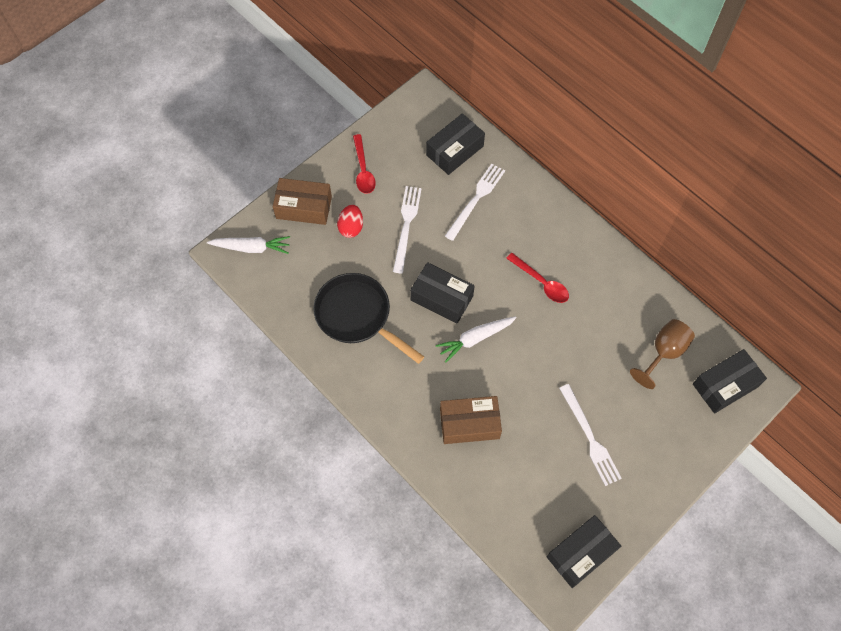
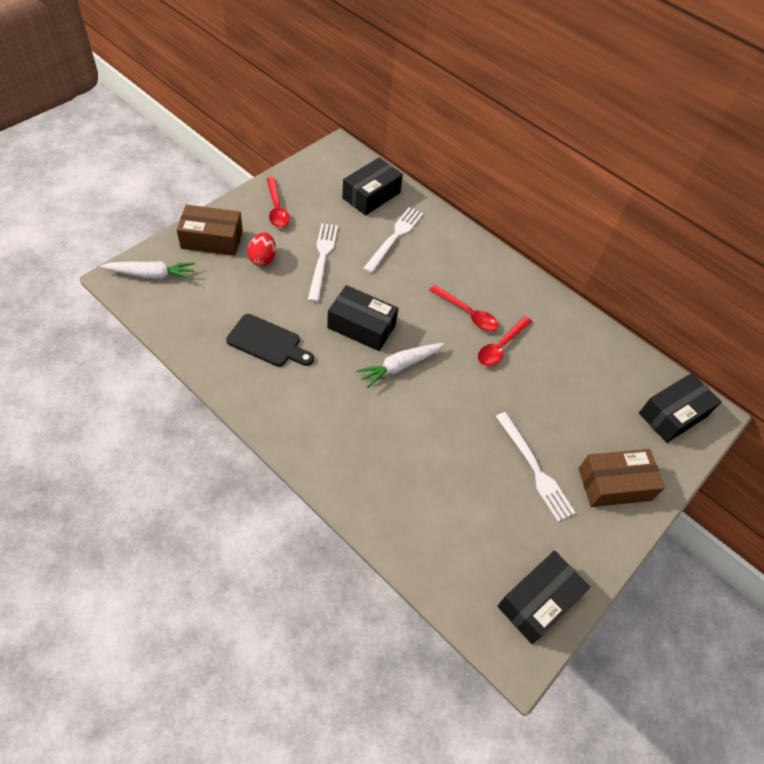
camera: 10 degrees left, 10 degrees down
black pan [314,273,424,364] -> black cutting board [226,314,314,367]
brown box [440,396,502,444] -> brown box moved to [578,449,665,507]
brown goblet [630,319,695,389] -> none
none -> red spoon [478,316,532,366]

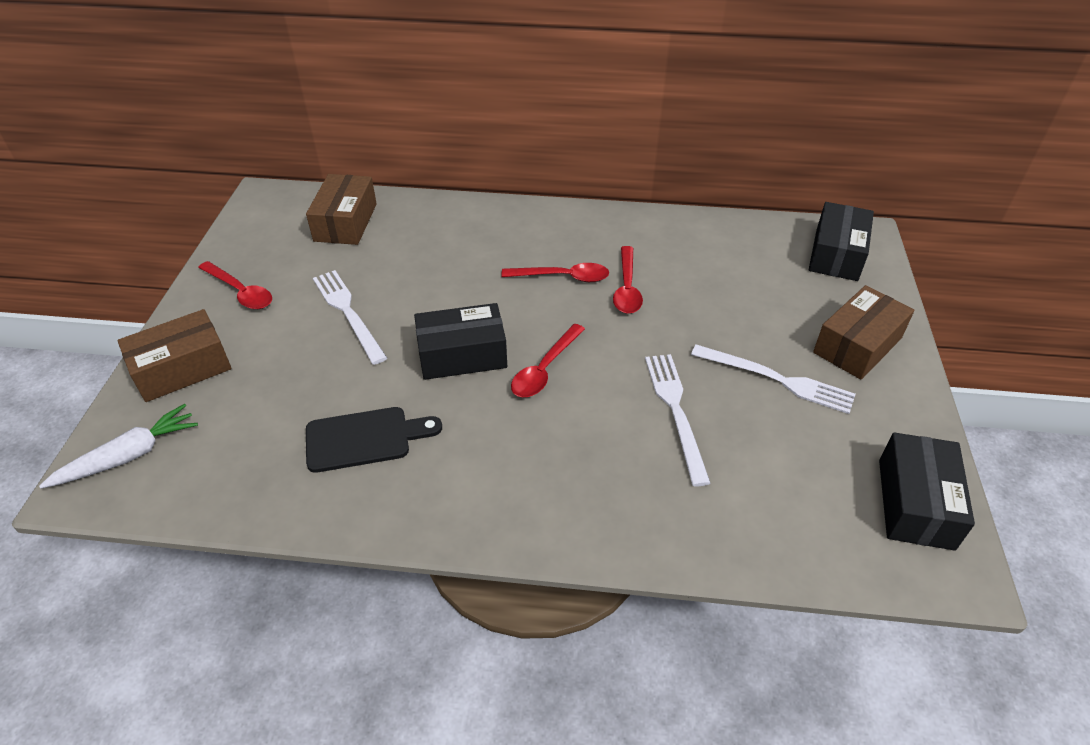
camera: 30 degrees left, 10 degrees down
red egg [248,232,276,266] -> none
black box [342,157,403,216] -> brown box [306,174,377,245]
white carrot [356,343,444,388] -> red spoon [511,324,585,397]
white fork [363,207,423,273] -> white fork moved to [645,354,710,486]

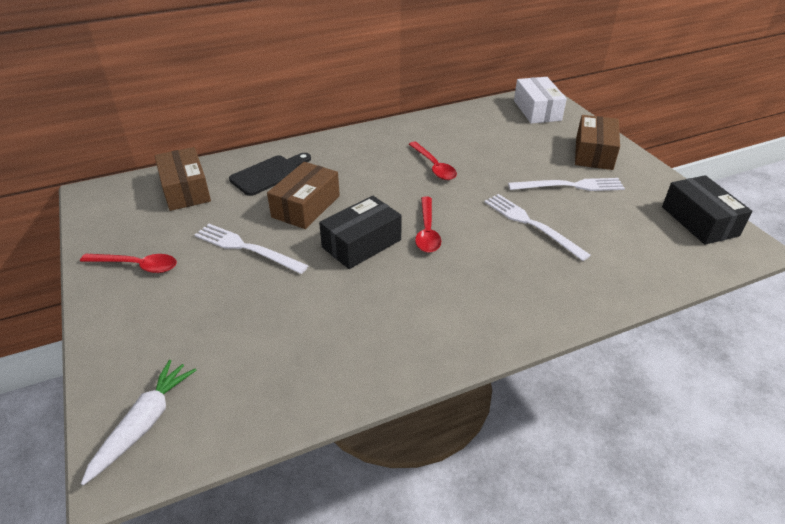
camera: 30 degrees left, 5 degrees down
brown box [117,309,232,402] -> brown box moved to [267,162,340,229]
black cutting board [306,407,442,473] -> black cutting board moved to [229,153,311,196]
red spoon [501,263,609,282] -> none
black box [809,202,874,281] -> white box [514,77,567,124]

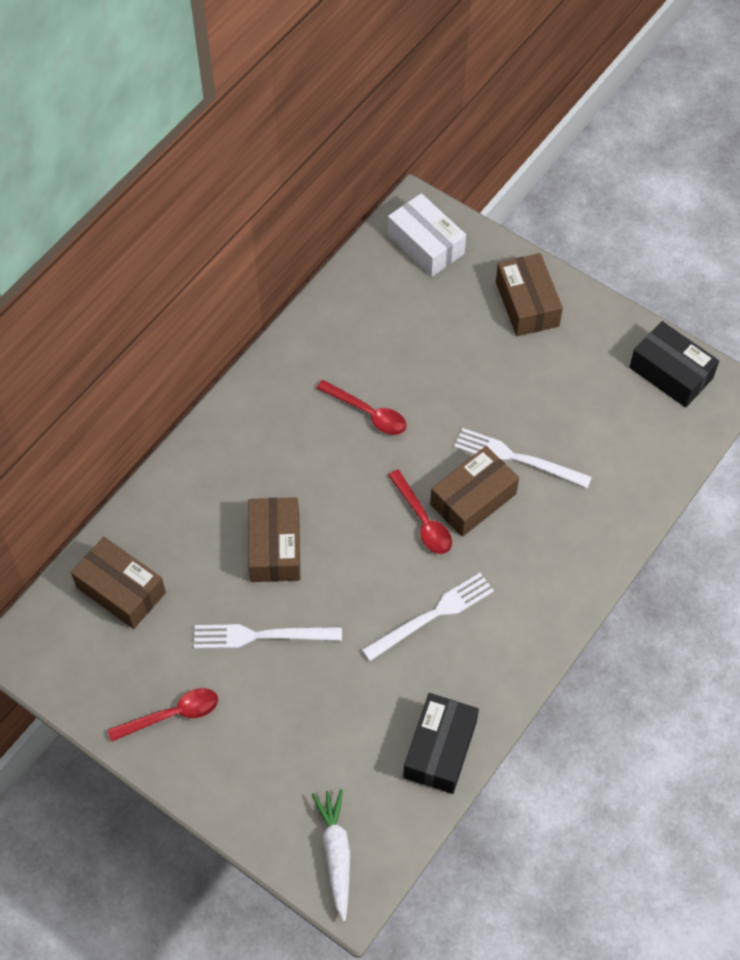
camera: 30 degrees left, 20 degrees up
black cutting board [229,153,311,196] -> none
black box [319,196,402,269] -> black box moved to [403,693,479,794]
white fork [508,178,625,191] -> white fork moved to [362,573,494,661]
none -> brown box [430,446,519,537]

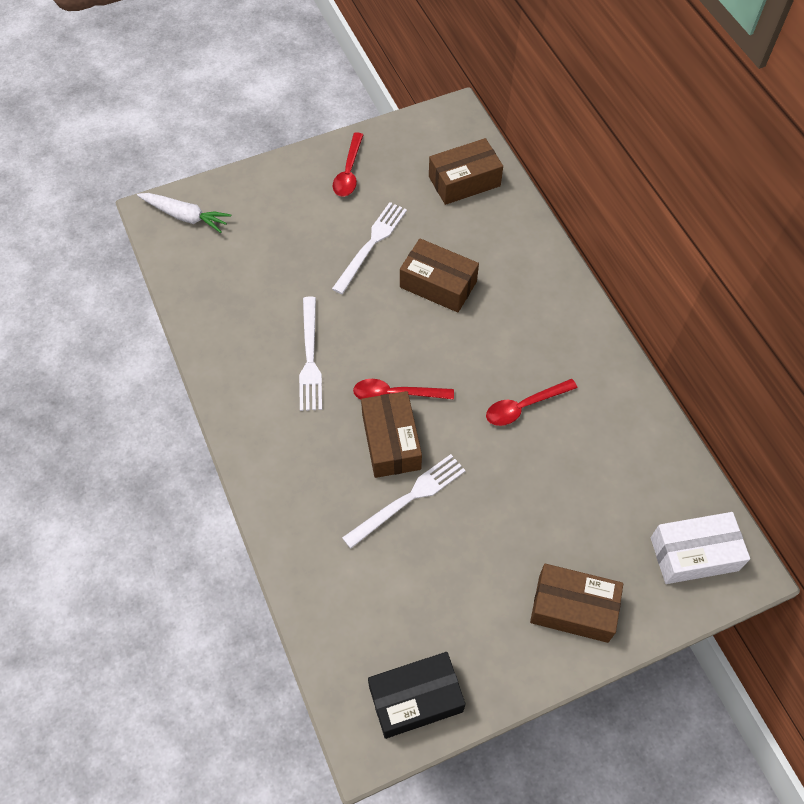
camera: 120 degrees right, 0 degrees up
black box [403,693,479,794] -> none

